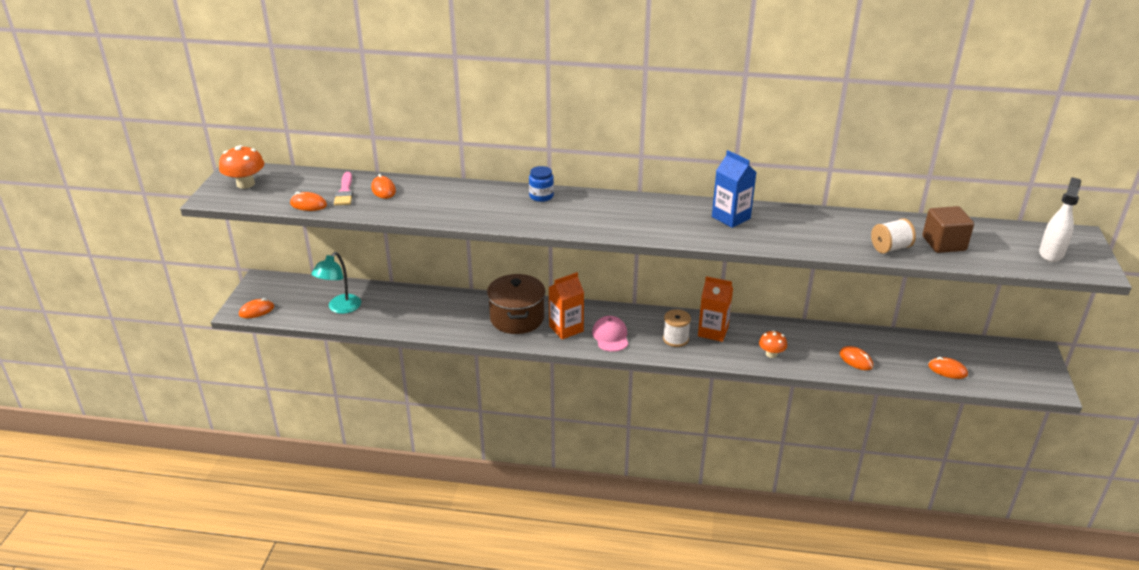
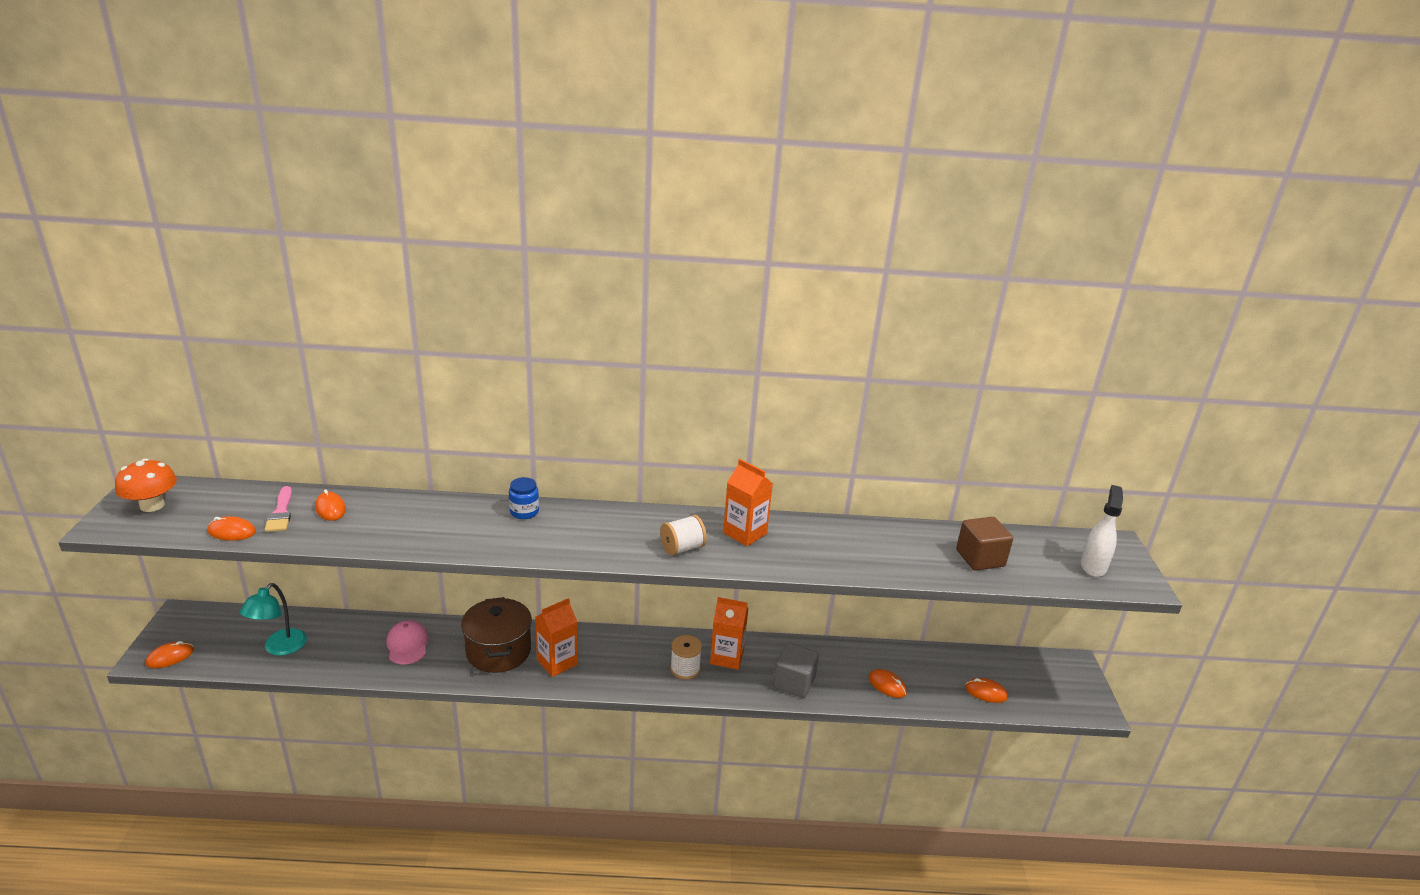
camera: 10 degrees left, 5 degrees down
pink cap [592,316,628,352] -> pink cap moved to [386,620,429,664]
blue carton [712,150,757,228] -> orange carton [723,459,773,546]
orange mushroom [759,330,787,358] -> grey cube [773,643,819,698]
white spool [871,218,916,254] -> white spool moved to [660,515,707,556]

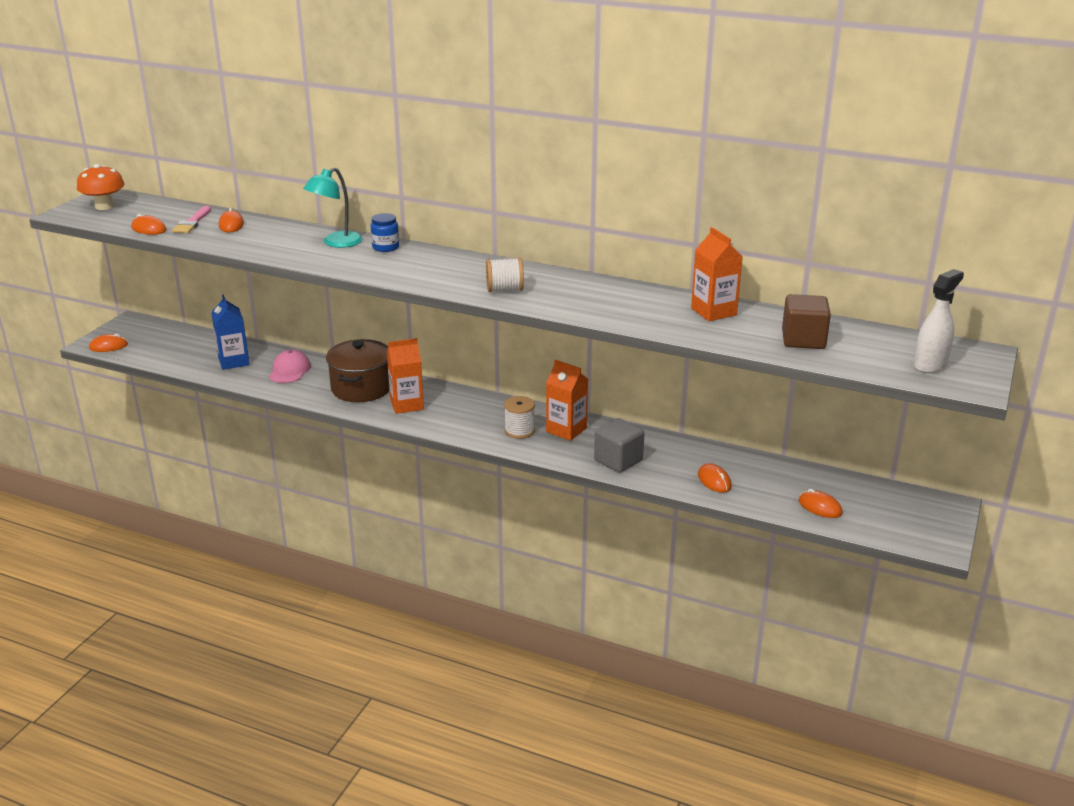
camera: 25 degrees right, 0 degrees up
turquoise lamp [240,583,307,656] -> turquoise lamp moved to [303,167,363,248]
orange carton [723,459,773,546] -> orange carton moved to [691,227,743,321]
none -> blue carton [211,295,250,370]

